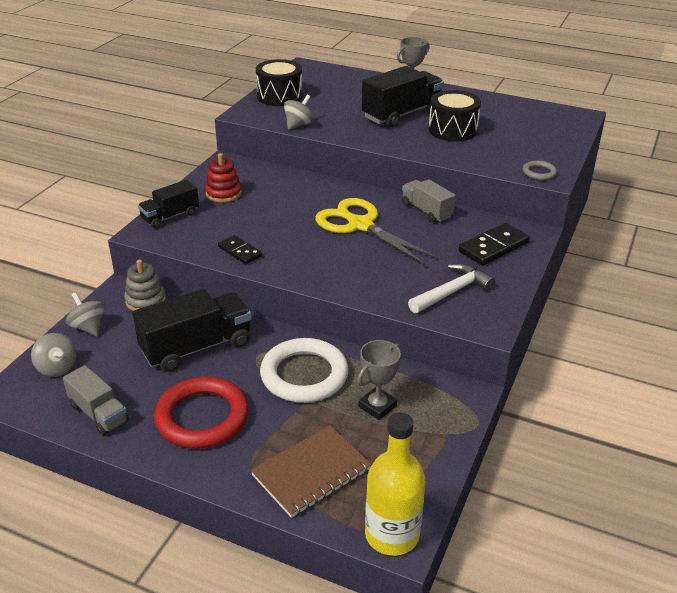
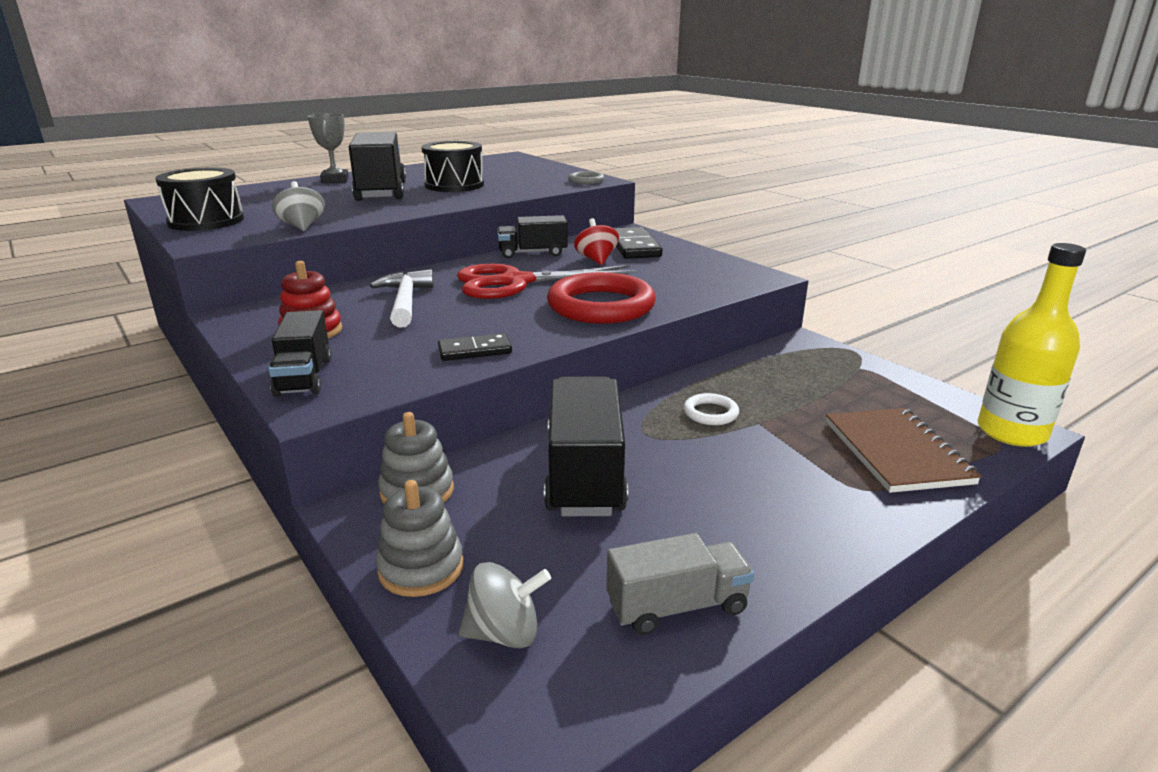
camera: 60 degrees left, 10 degrees down
grey spinning top [66,292,105,336] -> grey stacking toy [376,480,463,597]
red ring [154,377,249,449] -> red ring moved to [547,272,656,324]
white ring [260,338,349,403] -> white ring [683,393,739,425], size x0.45
yellow scissors [315,198,439,265] -> red scissors [457,264,638,299]
grey trophy [357,340,401,420] -> none
grey truck [402,179,456,222] -> black truck [497,215,568,258]
white hammer [408,263,495,314] -> white hammer moved to [370,269,434,328]
none -> red spinning top [574,218,619,265]

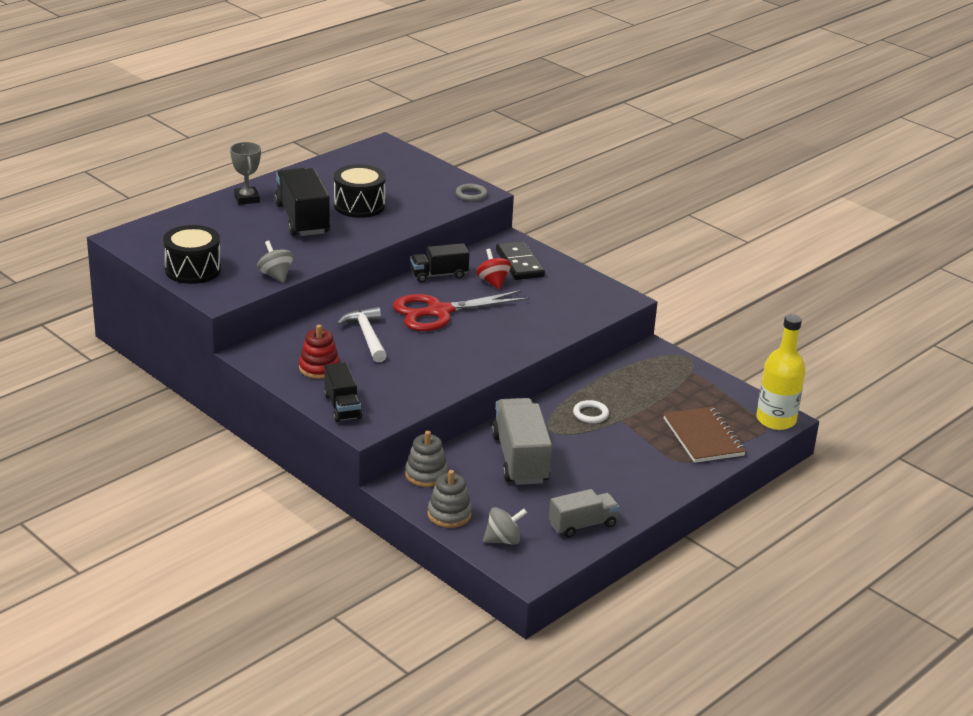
camera: 10 degrees left, 5 degrees up
black domino [438,333,512,361] -> none
black truck [544,376,628,516] -> grey truck [491,398,552,485]
red ring [547,272,656,324] -> none

